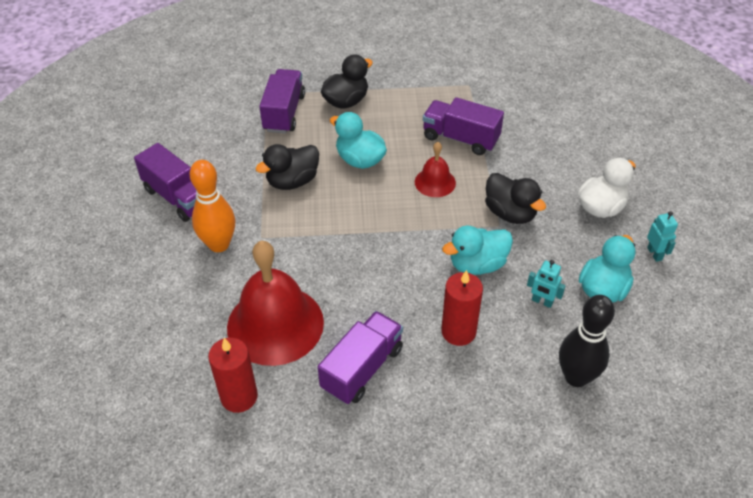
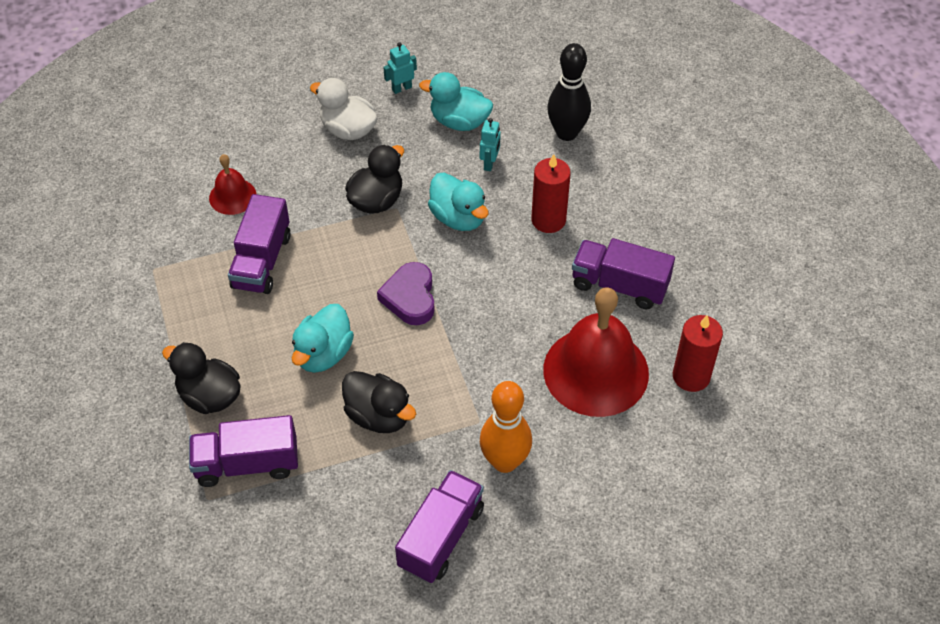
camera: 105 degrees left, 5 degrees up
red bell [415,142,456,197] -> red bell moved to [209,154,257,215]
none -> purple heart [377,262,435,325]

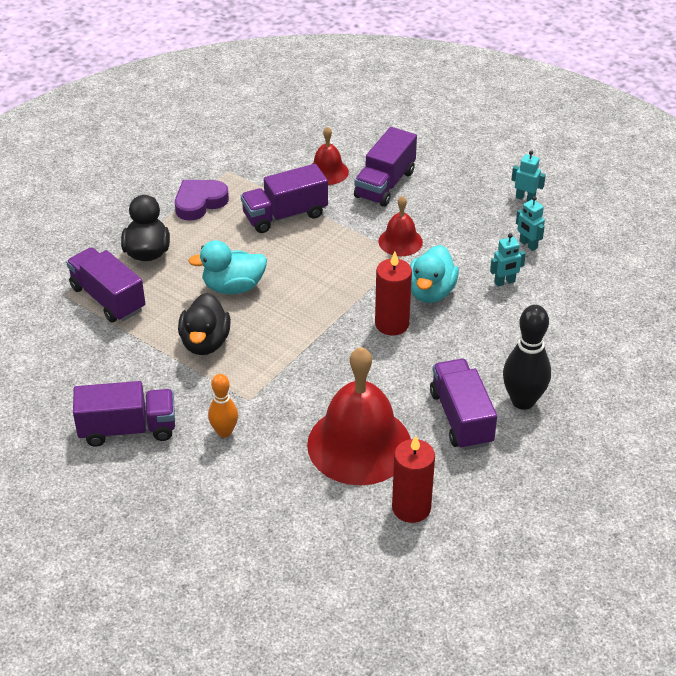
camera: 55 degrees right, 10 degrees down
white duck [310,78,378,140] -> none
black duck [345,145,404,214] -> red bell [378,196,423,256]
purple heart [377,262,435,325] -> purple heart moved to [175,180,229,221]
turquoise duck [419,72,493,131] -> turquoise robot [516,196,545,251]
orange bowling pin [480,381,532,473] -> orange bowling pin [208,374,238,438], size x0.62
red candle [531,154,571,233] -> red candle moved to [375,252,412,336]
black bowling pin [547,43,591,141] -> black bowling pin moved to [503,305,551,410]
none -> purple truck [354,127,417,207]

